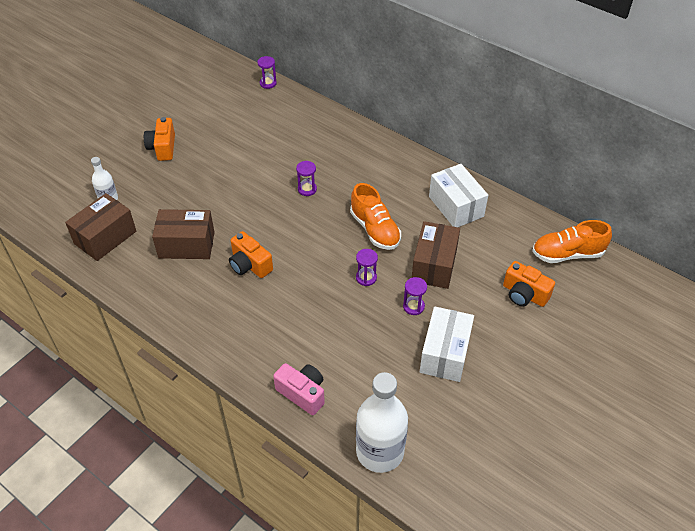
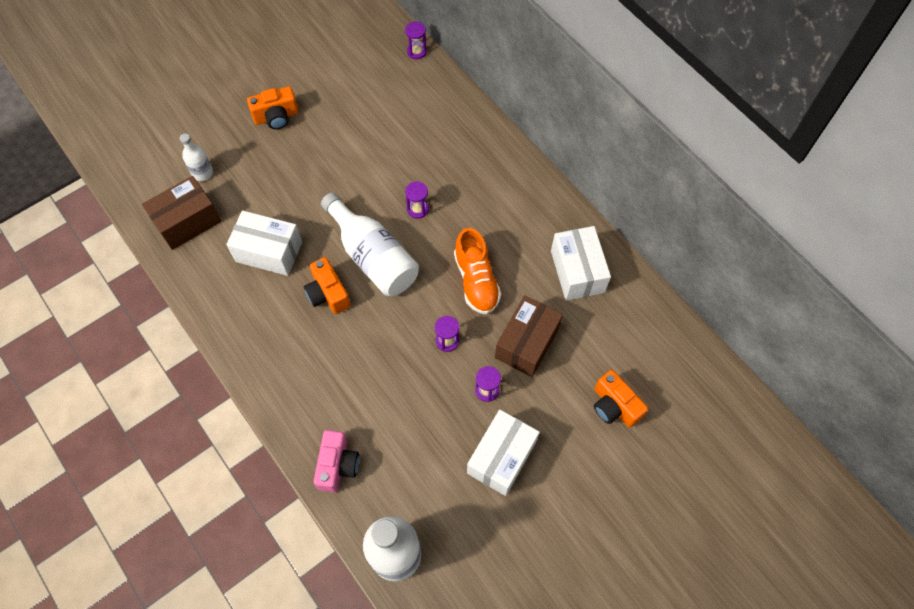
camera: 15 degrees right, 15 degrees up
orange camera [144,117,175,161] -> orange camera turned 120 degrees counterclockwise [247,86,299,129]
brown box [152,209,214,259] -> white box [226,210,302,276]
pink camera [273,363,325,415] -> pink camera turned 45 degrees clockwise [313,430,359,492]
orange shoe [532,220,612,263] -> none
none -> white bottle [321,193,419,296]

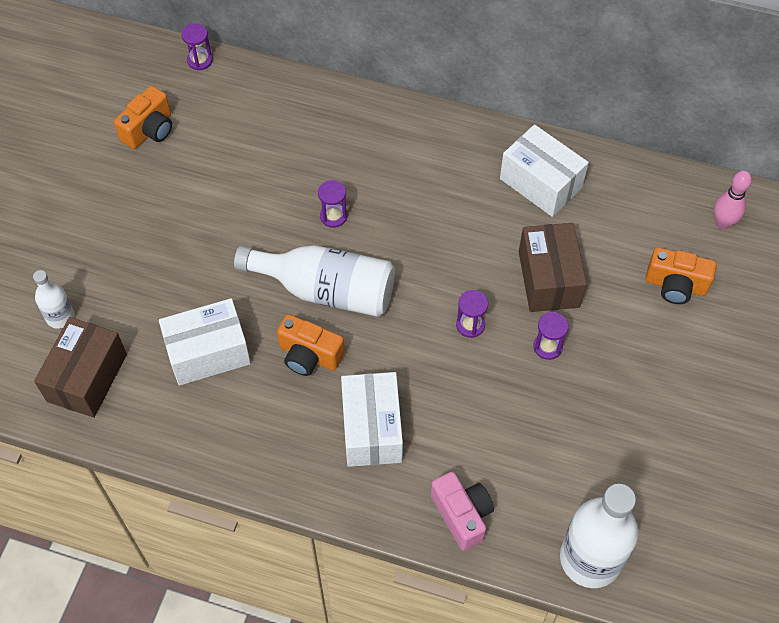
camera: 35 degrees left, 5 degrees down
orange camera [247,86,299,129] -> orange camera moved to [114,86,172,149]
orange shoe [454,228,501,314] -> none
white box [467,410,540,496] -> white box moved to [341,372,403,467]
none -> pink bowling pin [714,171,752,229]

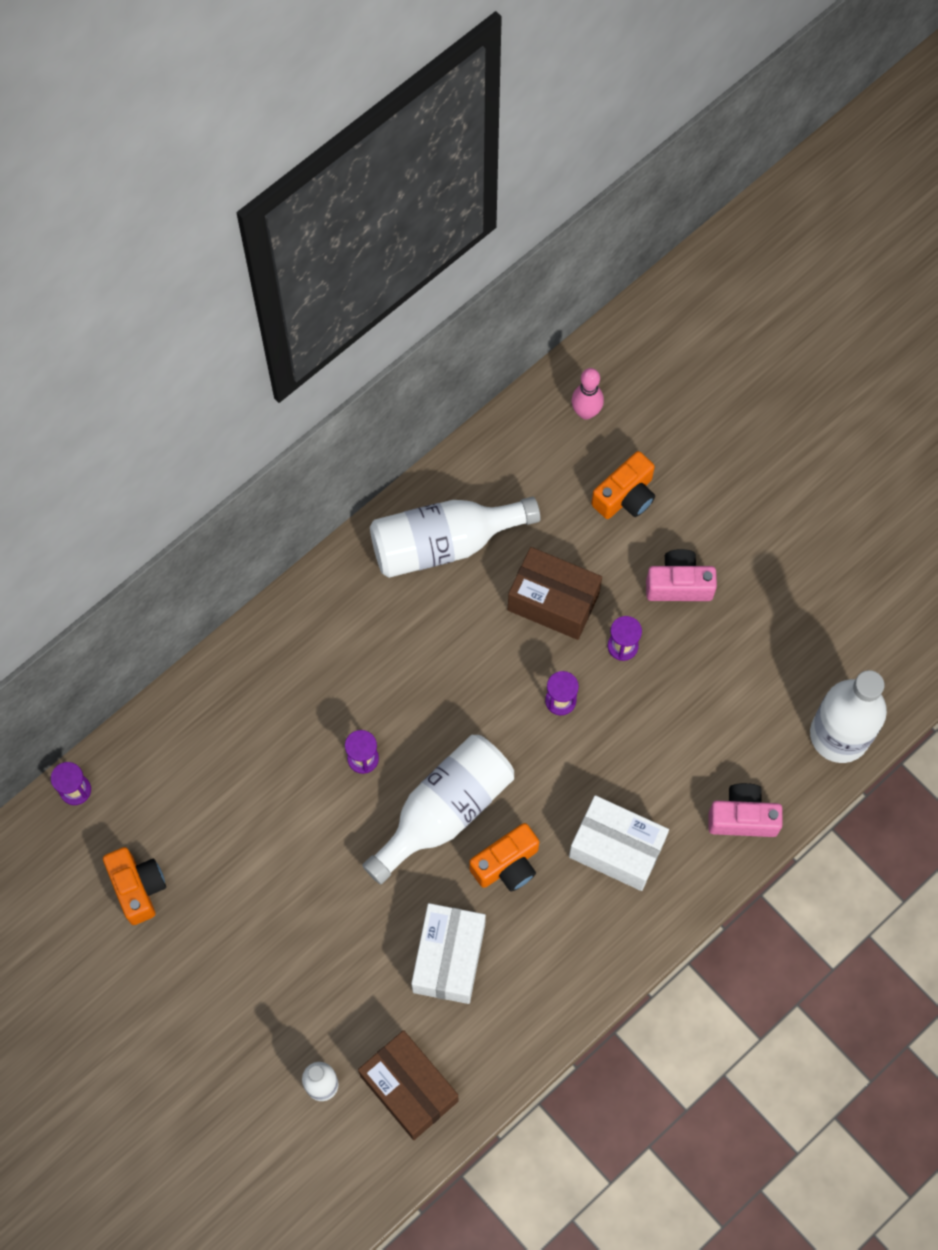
camera: 60 degrees left, 10 degrees up
white box [500,124,589,217] -> white bottle [370,497,541,578]
none -> pink camera [646,549,717,601]

